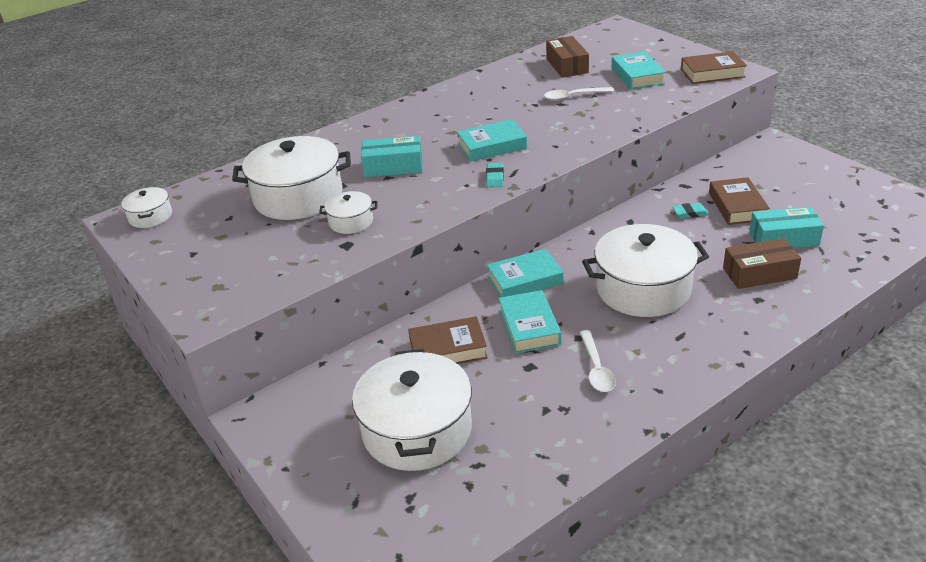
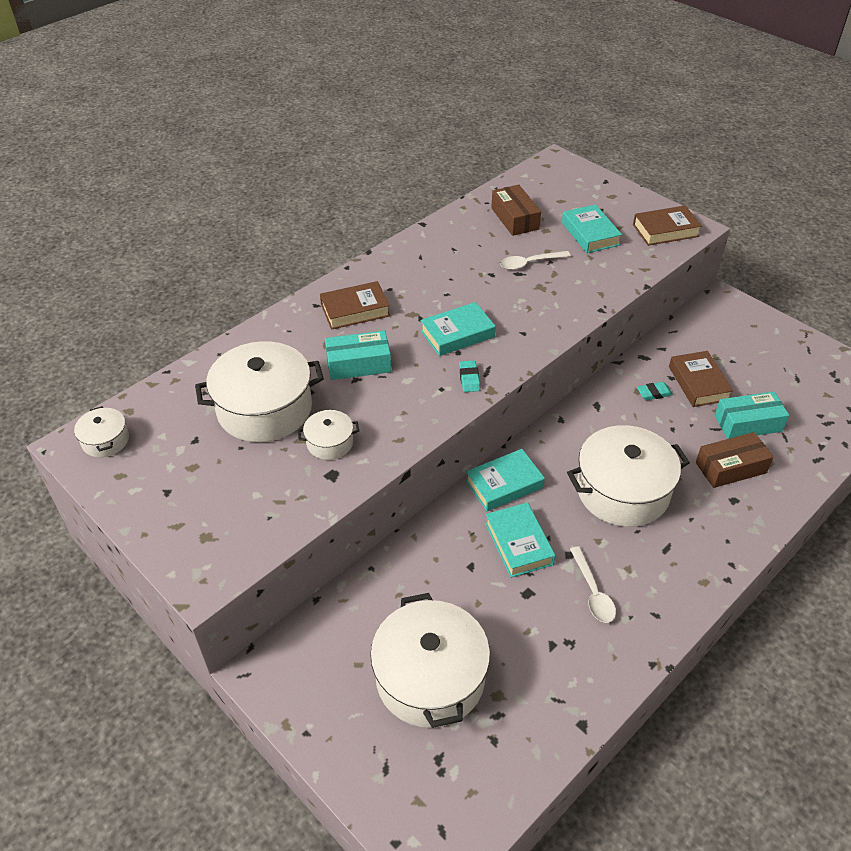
camera: 10 degrees left, 10 degrees up
brown book [408,316,488,364] -> brown book moved to [320,281,390,330]

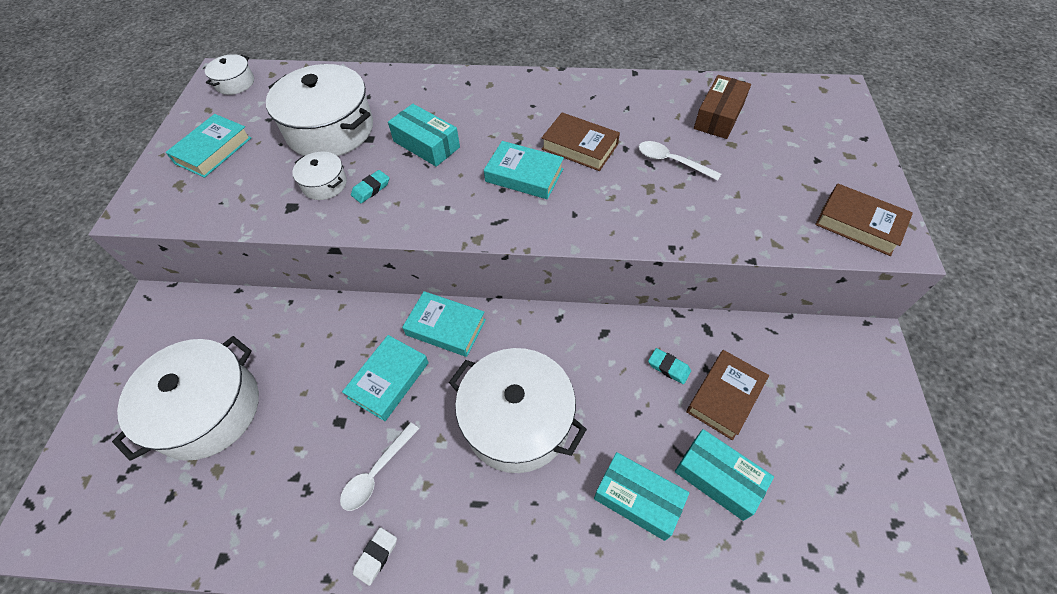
camera: 50 degrees right, 10 degrees up
brown book [320,281,390,330] -> brown book moved to [542,113,620,171]
turquoise eraser [459,360,480,392] -> turquoise eraser moved to [351,170,389,203]
turquoise book [562,204,622,253] -> turquoise book moved to [166,114,251,178]
brown box [696,432,774,488] -> turquoise box [594,452,689,541]
none -> white eraser [353,527,397,586]

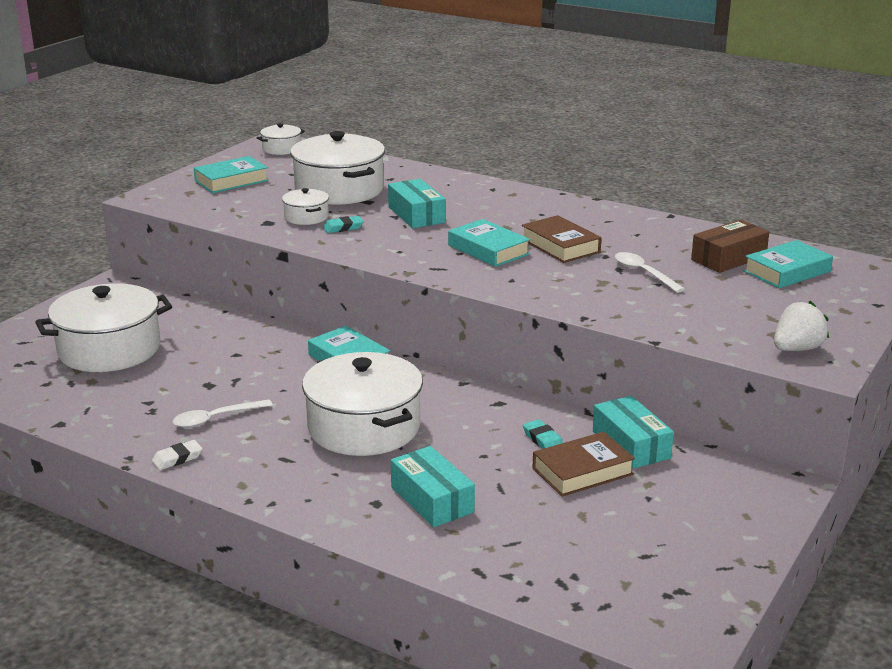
camera: 25 degrees right, 30 degrees down
turquoise book [342,335,429,421] -> turquoise book moved to [744,240,833,288]
turquoise box [675,429,774,521] -> turquoise box moved to [593,396,674,469]
brown book [815,184,913,256] -> white strawberry [774,301,829,351]

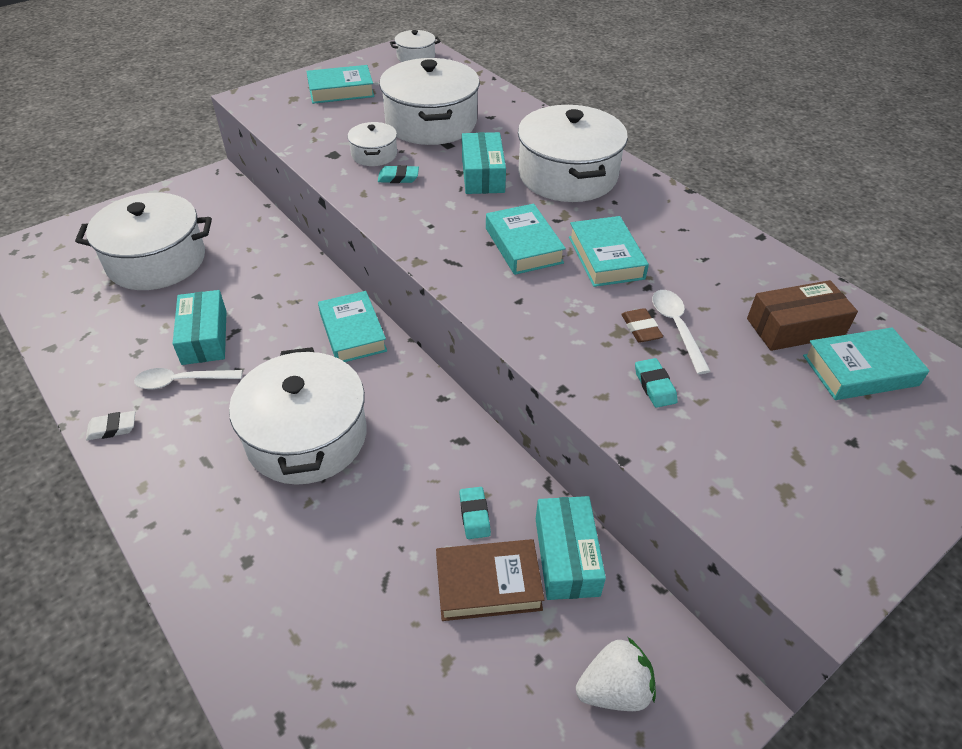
camera: 20 degrees right, 20 degrees up
turquoise box [391,446,475,527] -> turquoise box moved to [173,290,227,365]
brown book [522,215,601,263] -> turquoise book [569,216,649,287]
white strawberry [774,301,829,351] -> white strawberry moved to [576,637,656,711]
none -> white pot [518,105,628,202]
none -> brown eraser [621,308,663,343]
none -> turquoise eraser [635,358,678,408]

